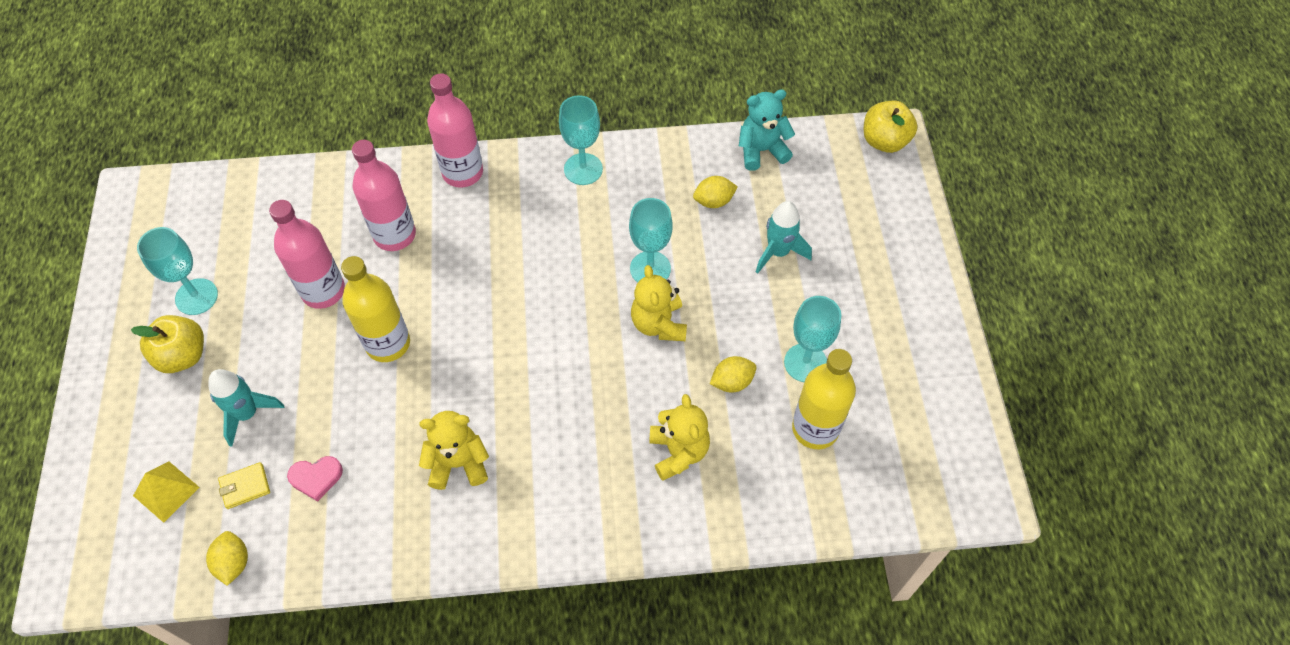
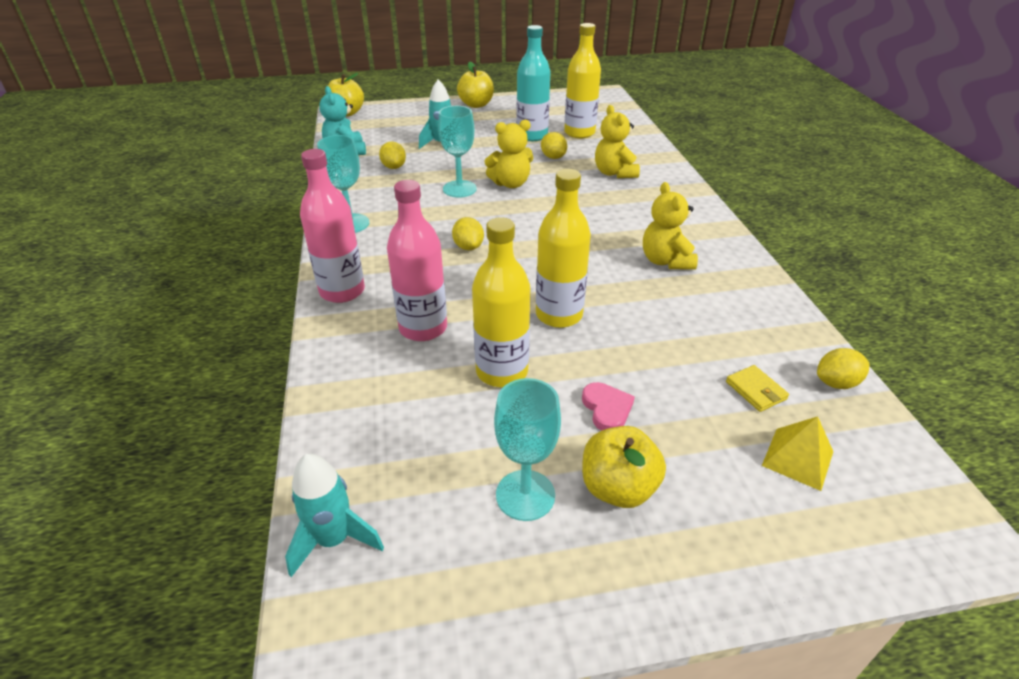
camera: 95 degrees left, 20 degrees down
turquoise rocket [208,369,284,447] -> turquoise rocket moved to [285,454,384,577]
pink bottle [269,200,345,309] -> yellow bottle [472,217,530,387]
pink heart [287,456,343,502] -> pink heart moved to [582,382,635,431]
yellow teddy bear [649,394,710,481] -> yellow teddy bear turned 90 degrees counterclockwise [595,105,640,178]
turquoise goblet [784,296,841,382] -> turquoise bottle [516,25,551,141]
none -> yellow lemon [452,217,484,250]
none -> yellow apple [457,61,494,108]

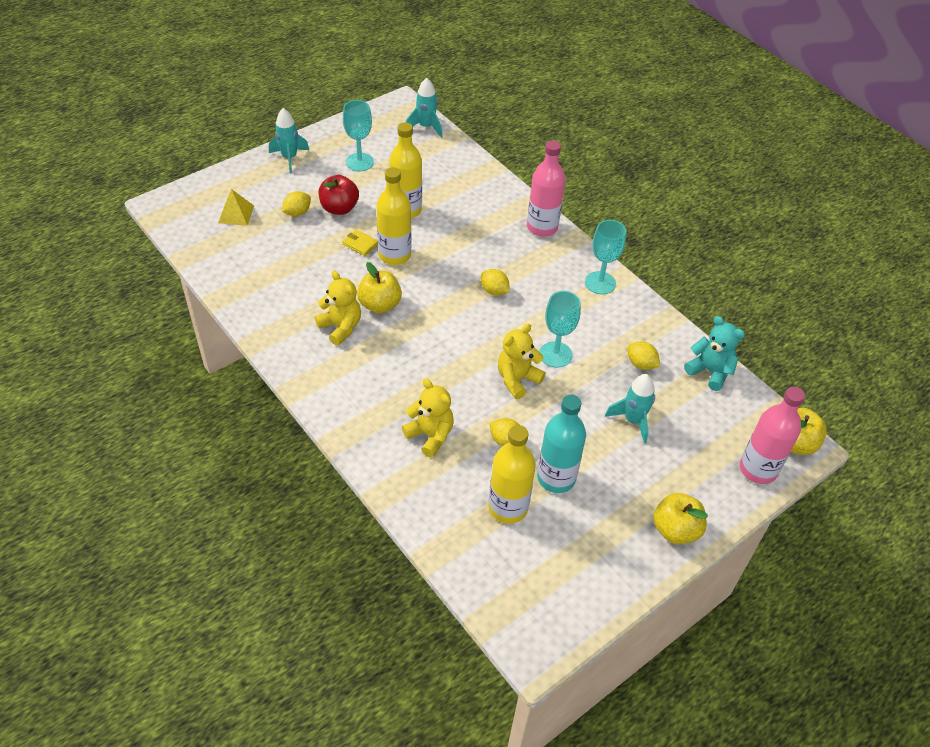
camera: 150 degrees right, 10 degrees up
pink bottle [387,180,447,341] -> pink bottle moved to [740,387,805,484]
pink heart [582,382,635,431] -> red apple [319,175,359,215]
yellow apple [582,426,666,508] -> yellow apple moved to [357,262,402,314]
yellow wallet [726,365,789,412] -> yellow wallet moved to [342,229,378,256]
yellow lemon [817,348,869,389] -> yellow lemon moved to [282,191,311,216]
none -> turquoise rocket [269,108,309,173]

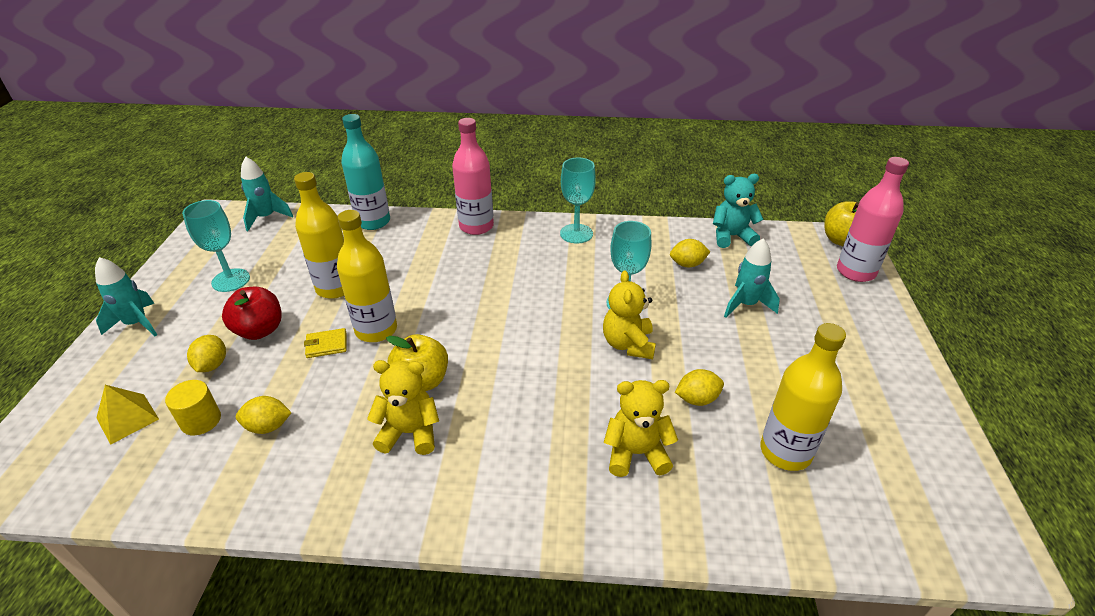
camera: 45 degrees left, 10 degrees down
yellow lemon [481,269,510,296] -> yellow lemon moved to [236,396,291,434]
turquoise bottle [537,395,586,493] -> turquoise bottle moved to [341,114,390,230]
yellow apple [653,493,708,545] -> none
none -> yellow cylinder [165,380,221,435]

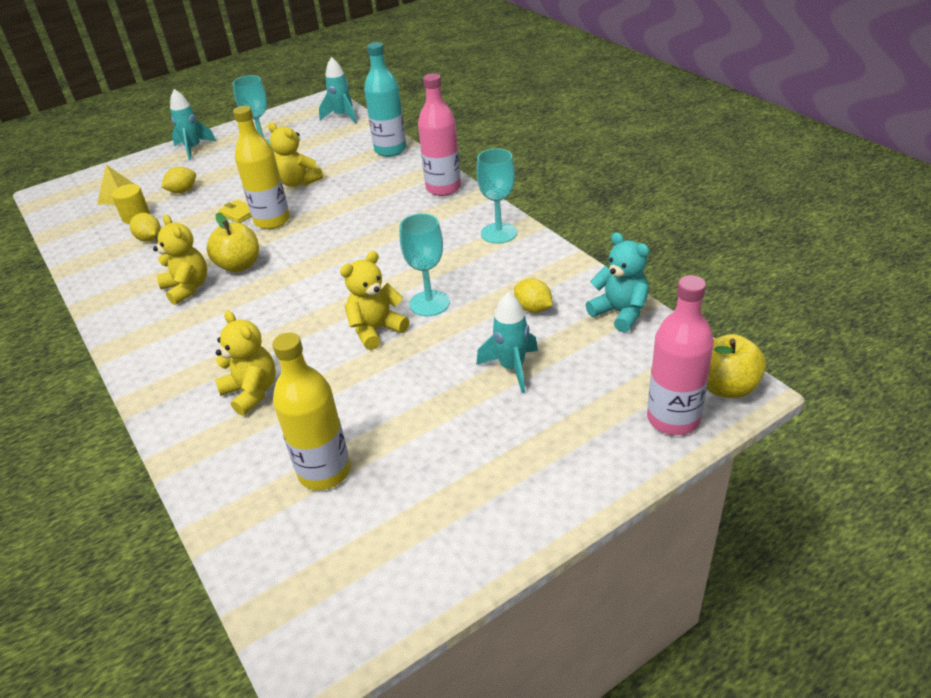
camera: 55 degrees right, 0 degrees up
red apple [222,287,281,340] -> none
yellow bottle [294,172,344,299] -> yellow teddy bear [268,122,323,187]
yellow lemon [675,369,724,406] -> none

